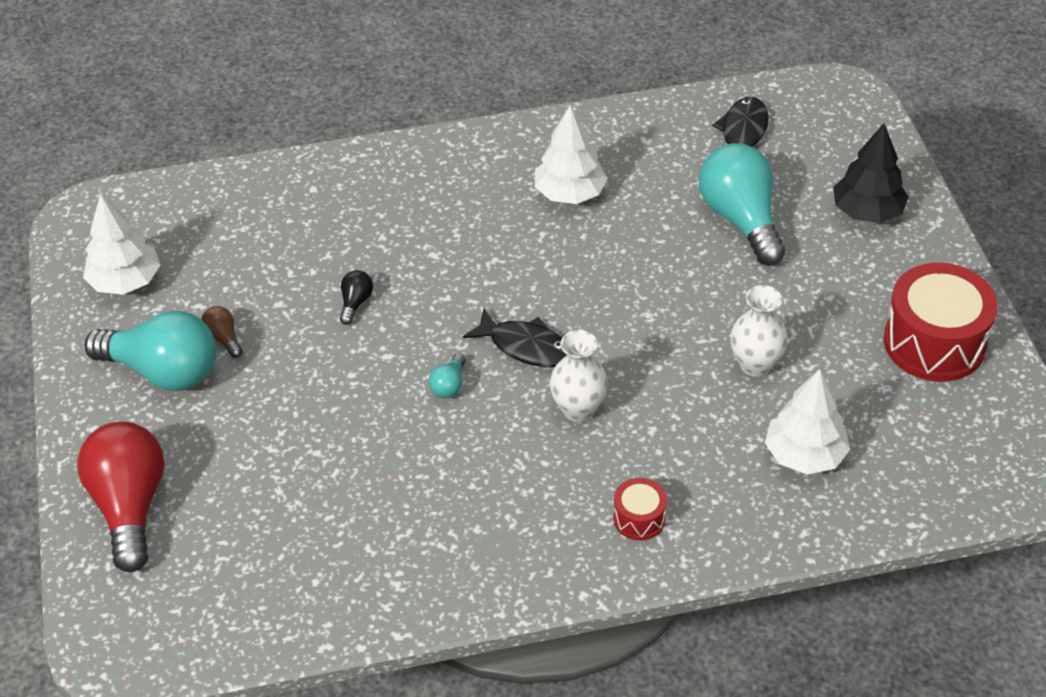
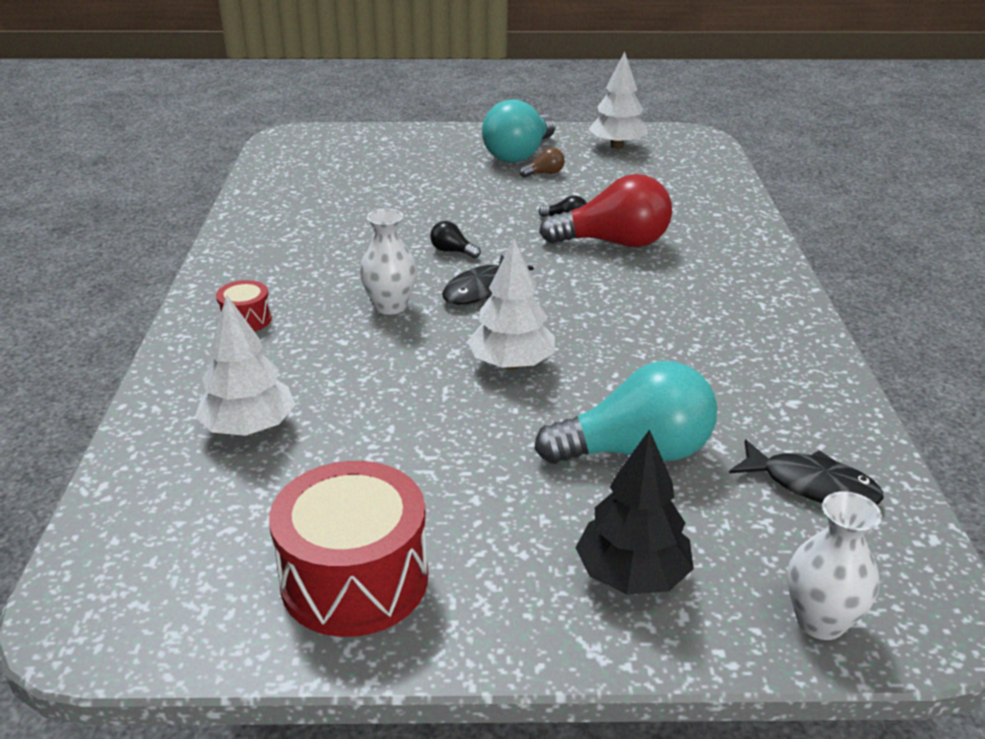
camera: 100 degrees right, 15 degrees down
red light bulb [77,422,164,572] -> red light bulb moved to [539,174,672,247]
turquoise light bulb [429,353,466,398] -> black light bulb [430,221,481,258]
white tree [535,105,608,204] -> white tree moved to [467,239,555,370]
white vase [730,285,788,377] -> white vase moved to [787,491,882,640]

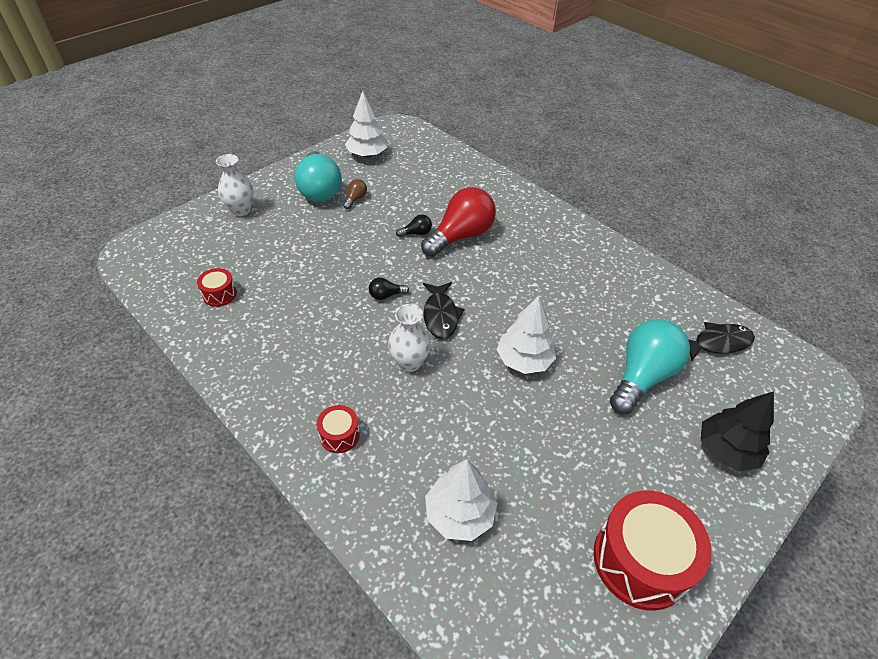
camera: 45 degrees left, 15 degrees up
white vase [787,491,882,640] -> white vase moved to [216,154,254,216]
none -> red drum [197,268,237,307]

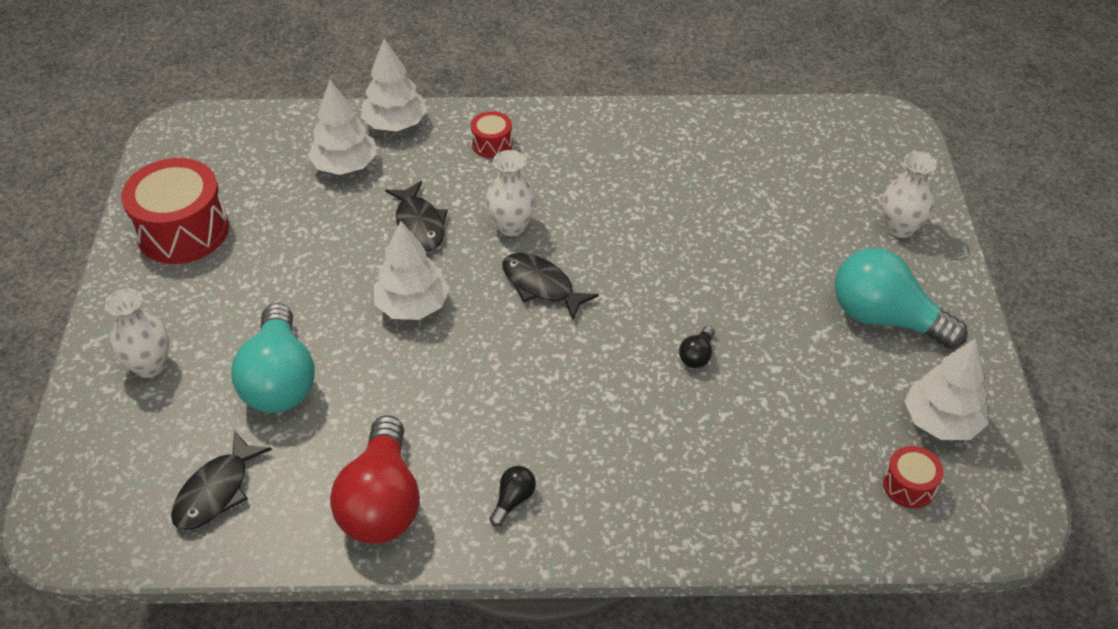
camera: 135 degrees right, 0 degrees up
red drum [197,268,237,307] -> red drum moved to [883,446,944,508]
brown light bulb [343,179,367,209] -> none
black light bulb [369,278,409,300] -> black light bulb moved to [490,466,536,527]
red light bulb [421,187,496,257] -> red light bulb moved to [330,415,420,544]
black tree [700,391,774,471] -> white vase [105,288,169,378]
none -> white tree [361,39,427,131]
none -> black fish [385,181,448,251]

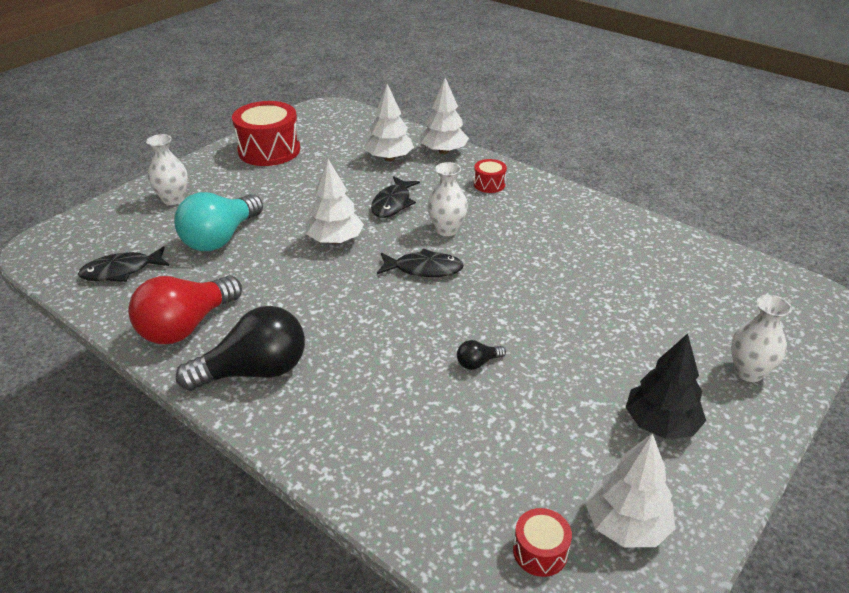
camera: 40 degrees right, 10 degrees down
black light bulb [490,466,536,527] -> black light bulb [176,306,305,391], size x2.38
black fish [502,253,599,320] -> black fish turned 105 degrees clockwise [377,248,464,277]
turquoise light bulb [835,248,968,349] -> black tree [626,334,706,439]

